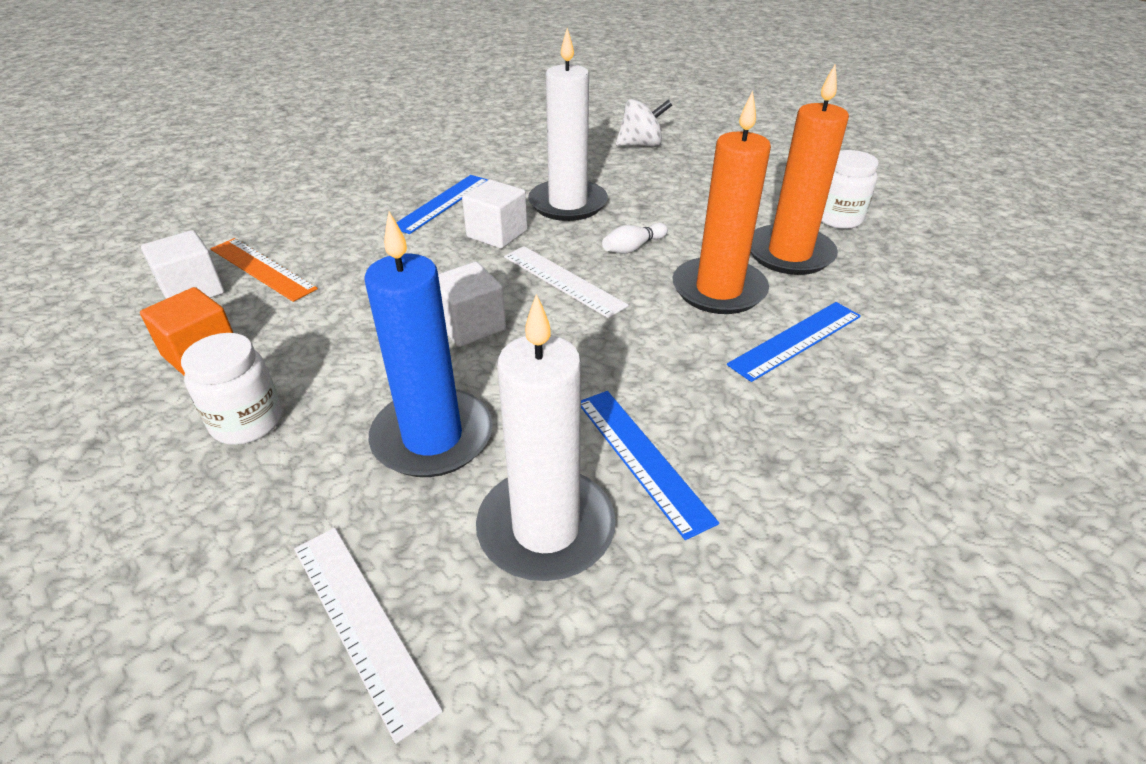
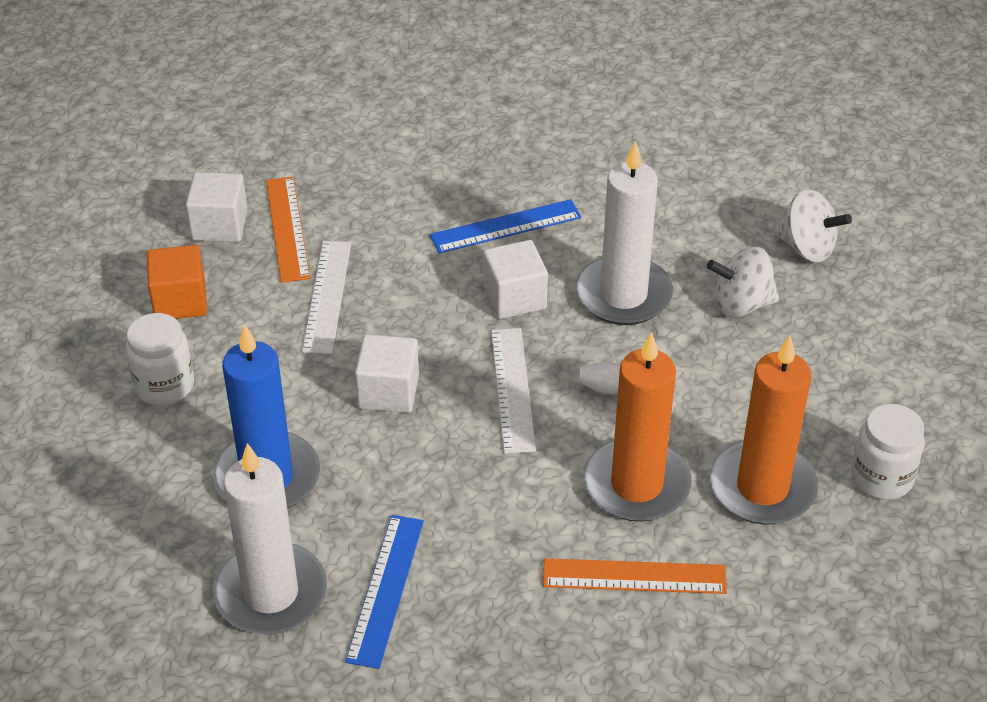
camera: 40 degrees right, 5 degrees up
white ruler [294,528,443,744] -> white ruler moved to [302,241,351,354]
blue ruler [727,302,861,382] -> orange ruler [543,558,727,594]
none -> white spinning top [707,247,779,317]

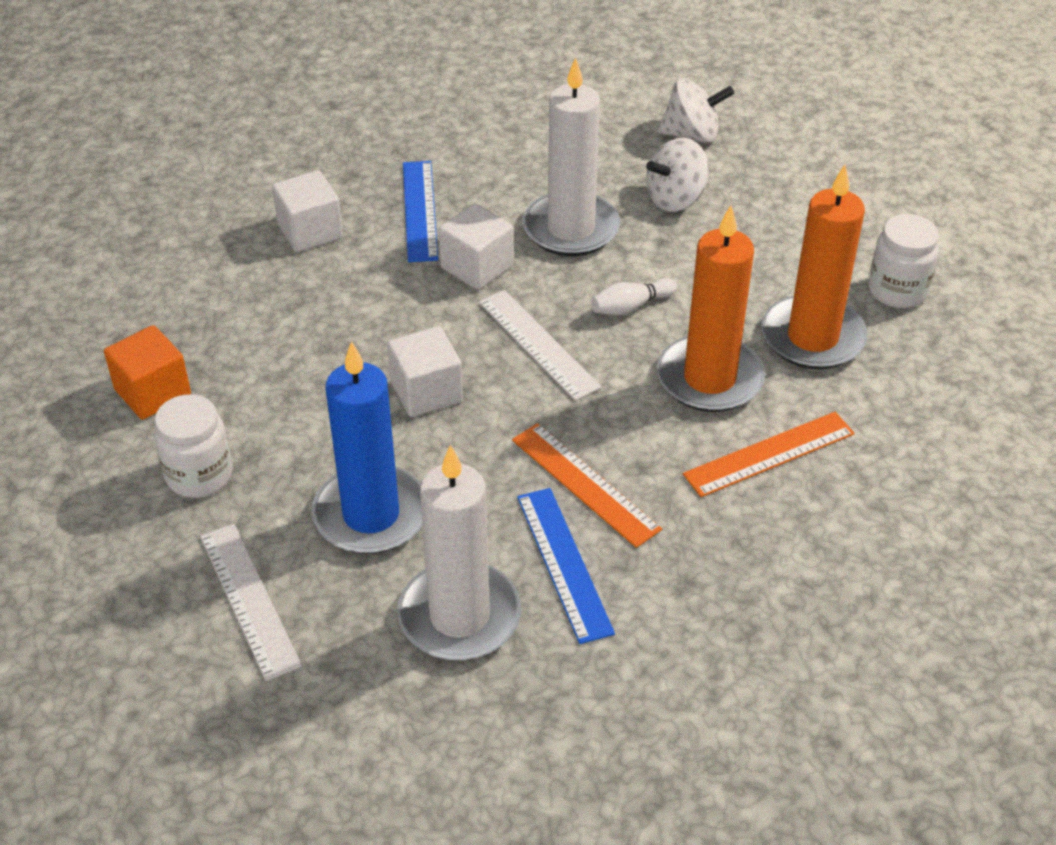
camera: 30 degrees left, 0 degrees up
white cube [186,172,248,242] -> white cube moved to [272,170,343,252]
orange ruler [266,177,310,283] -> orange ruler moved to [512,423,662,548]
white ruler [302,241,351,354] -> white ruler moved to [200,524,302,681]
blue ruler [430,199,581,253] -> blue ruler turned 45 degrees counterclockwise [403,161,438,262]

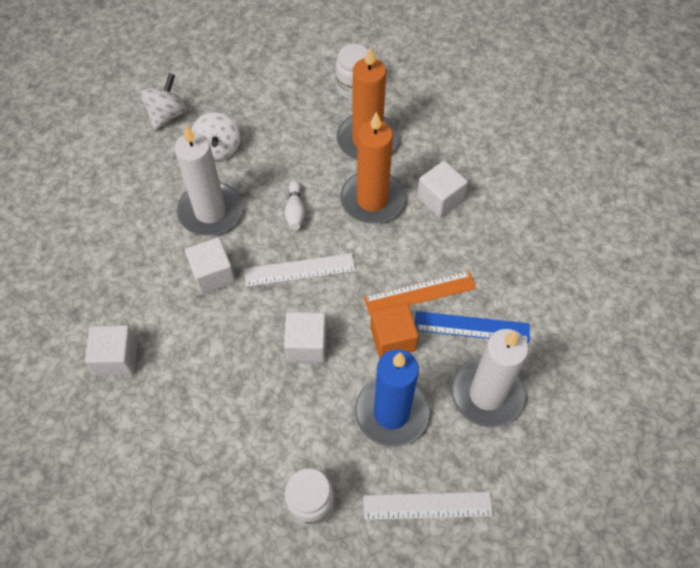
camera: 65 degrees left, 15 degrees up
orange cube [104,325,191,420] -> orange cube moved to [370,303,418,358]
blue ruler [403,161,438,262] -> none
orange ruler [683,412,855,497] -> white cube [417,161,468,218]

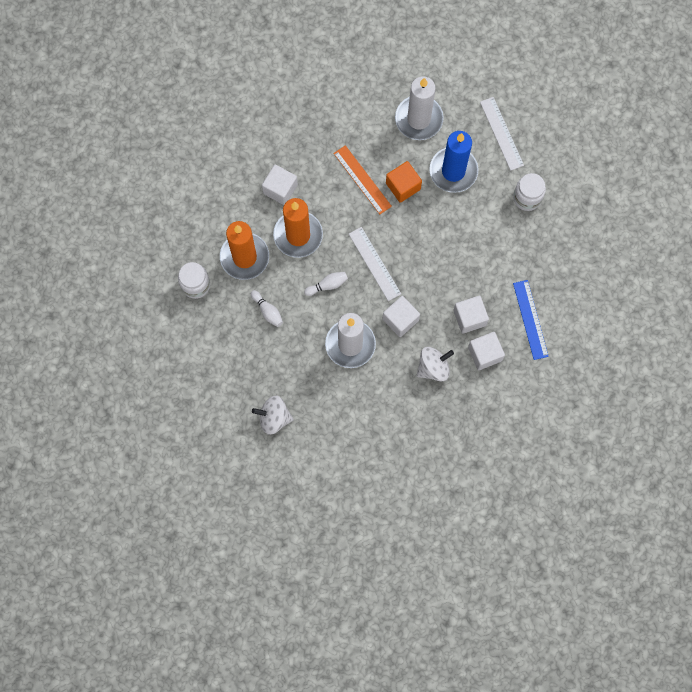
camera: 110 degrees left, 15 degrees up
white spinning top [191,112,240,161] -> white spinning top moved to [416,347,454,381]
white cube [284,312,326,362] -> white cube moved to [453,296,489,334]
blue ruler [415,311,530,343] -> blue ruler moved to [513,280,549,360]
none -> white bowling pin [251,290,283,327]

